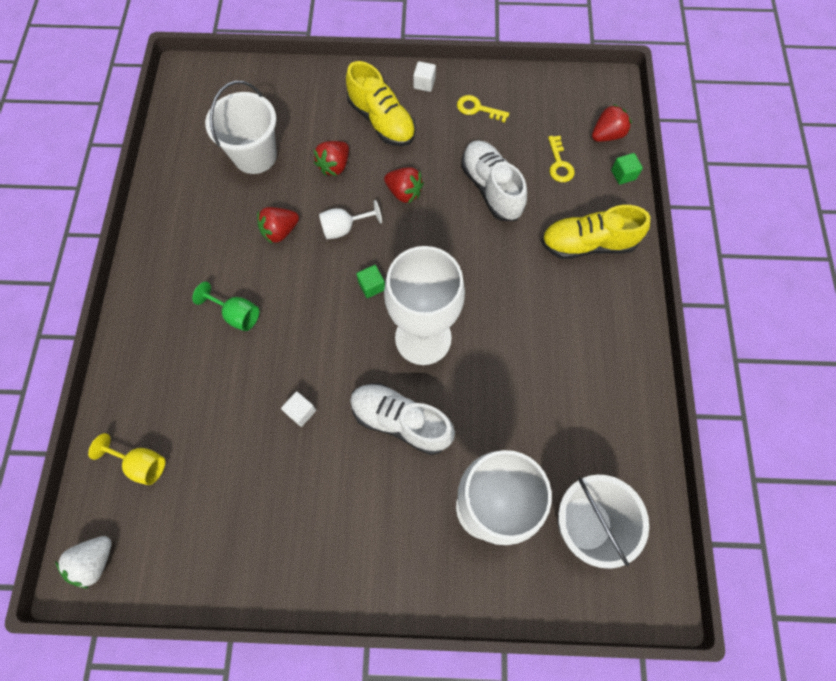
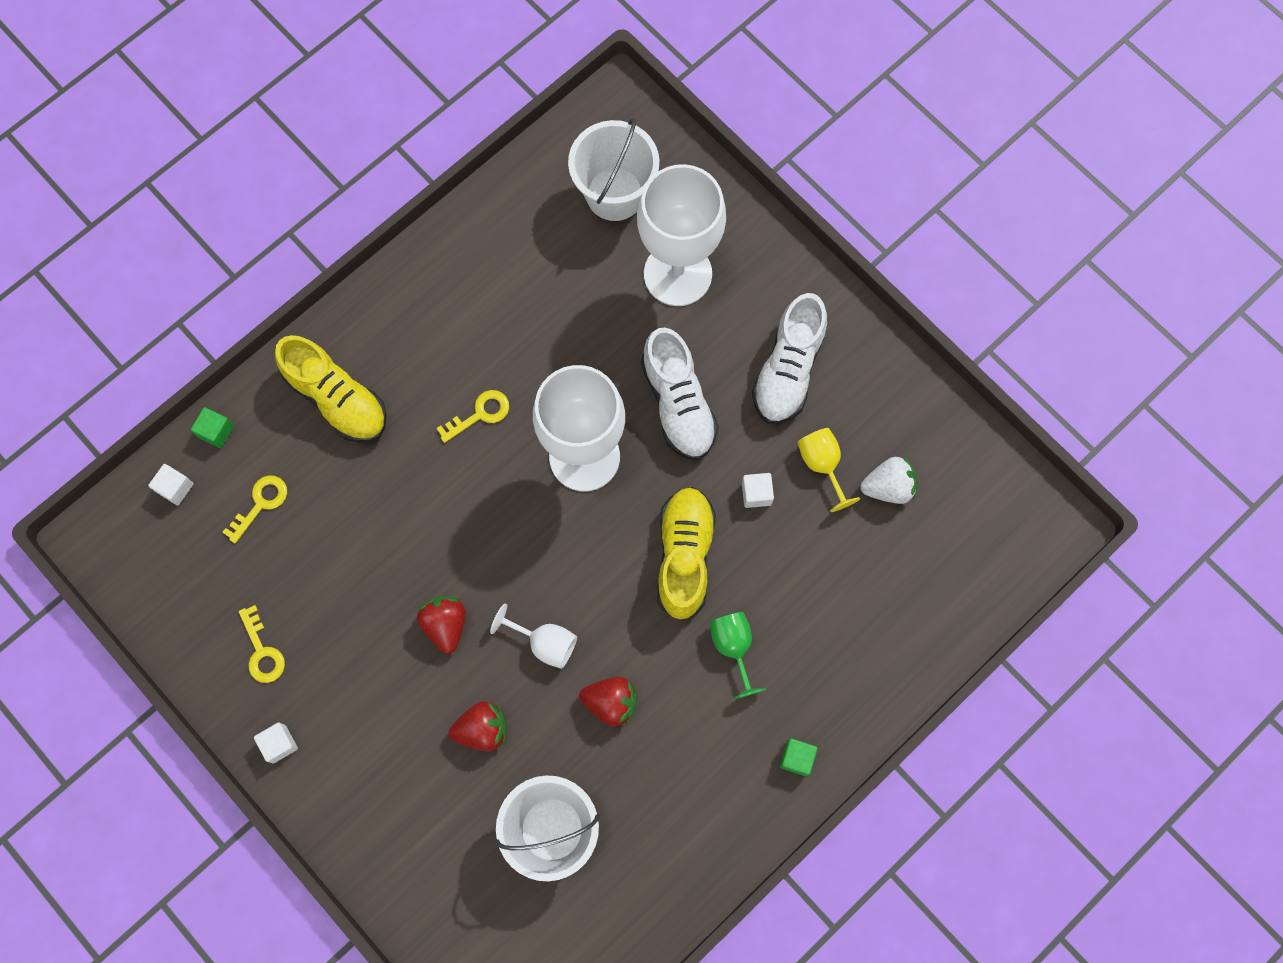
camera: 135 degrees left, 5 degrees up
white strawberry [55,536,112,588] -> white strawberry moved to [861,456,917,504]
yellow goblet [88,433,165,485] -> yellow goblet moved to [798,428,860,512]
yellow shoe [346,61,416,146] -> yellow shoe moved to [657,487,716,620]
green cube [357,265,385,298] -> green cube moved to [780,738,818,776]
white shoe [461,140,527,221] -> white shoe moved to [752,293,827,424]
red strawberry [592,104,632,142] -> white cube [148,464,194,505]
none -> yellow key [436,390,509,443]

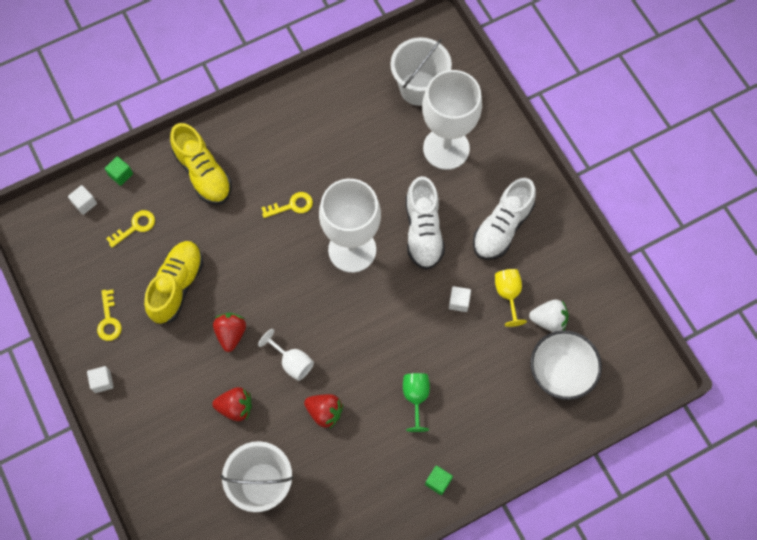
camera: 15 degrees right, 5 degrees down
yellow shoe [657,487,716,620] -> yellow shoe moved to [144,241,203,324]
none -> white bowl [530,330,602,400]

